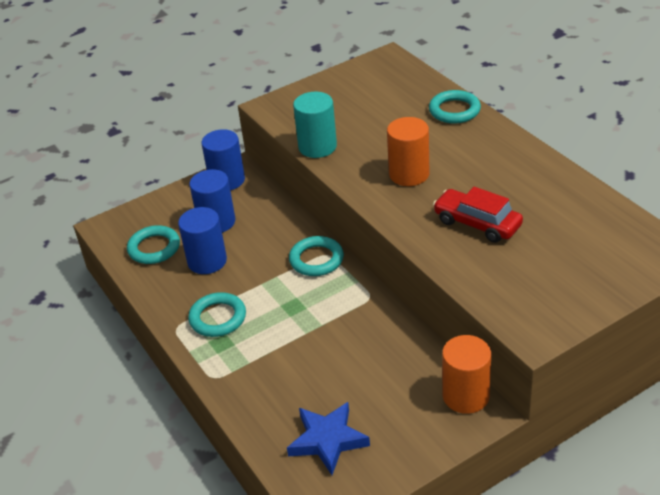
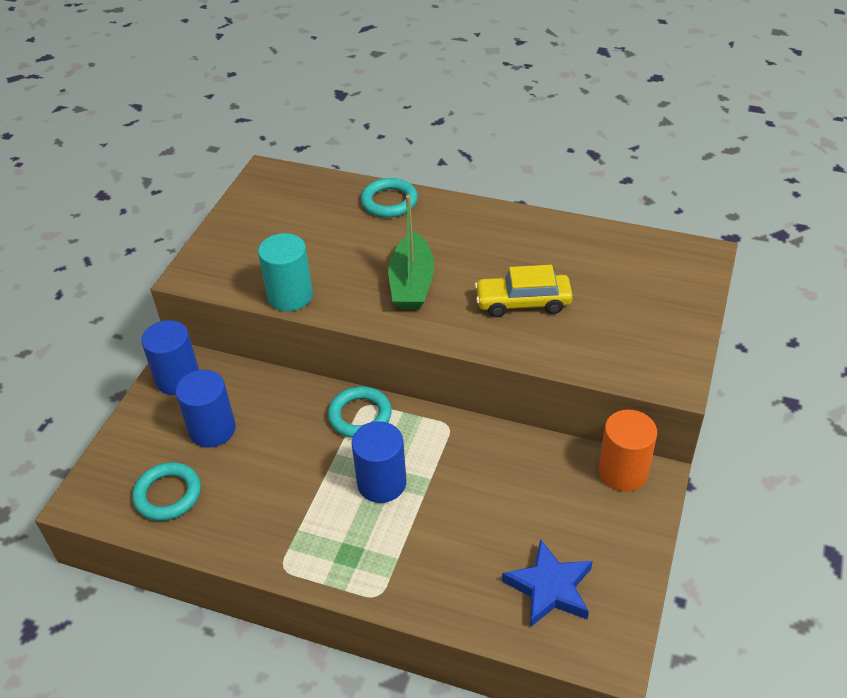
camera: 40 degrees left, 5 degrees up
blue cylinder [178,207,227,274] -> blue cylinder moved to [352,421,407,503]
turquoise ring [188,292,246,337] -> none
orange cylinder [387,117,429,186] -> green boat [388,195,434,310]
red car [433,187,523,243] -> yellow car [474,265,573,317]

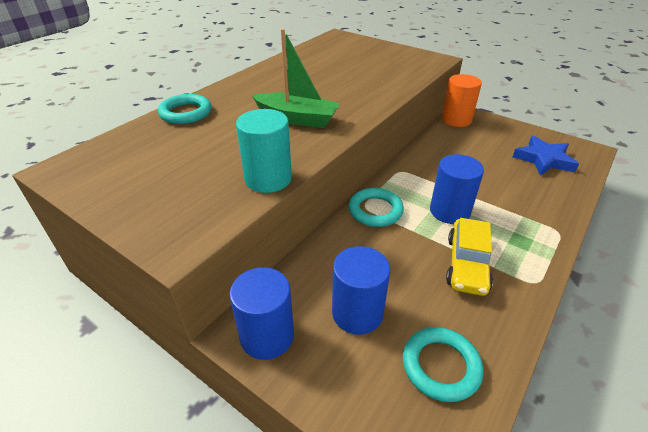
camera: 75 degrees left, 5 degrees down
yellow car [474,265,573,317] -> yellow car moved to [446,218,493,296]

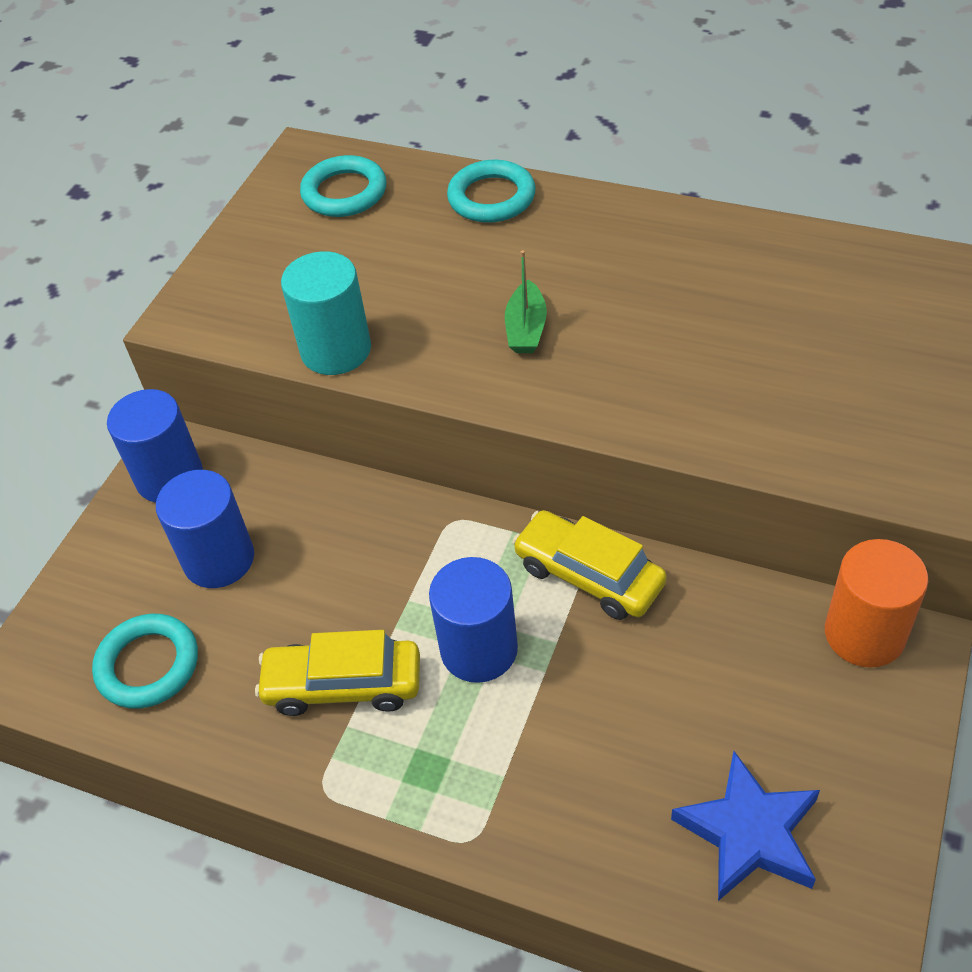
camera: 80 degrees right, 10 degrees up
green boat [252,29,340,128] -> green boat [505,250,547,353], size x0.58
turquoise ring [349,188,404,227] -> turquoise ring moved to [300,155,386,217]
none -> yellow car [512,510,667,620]

